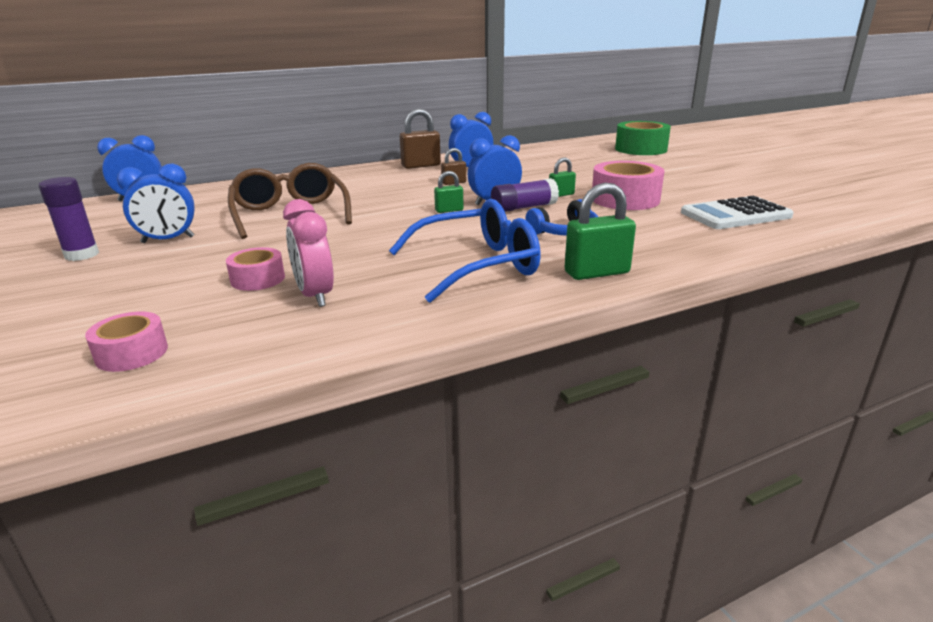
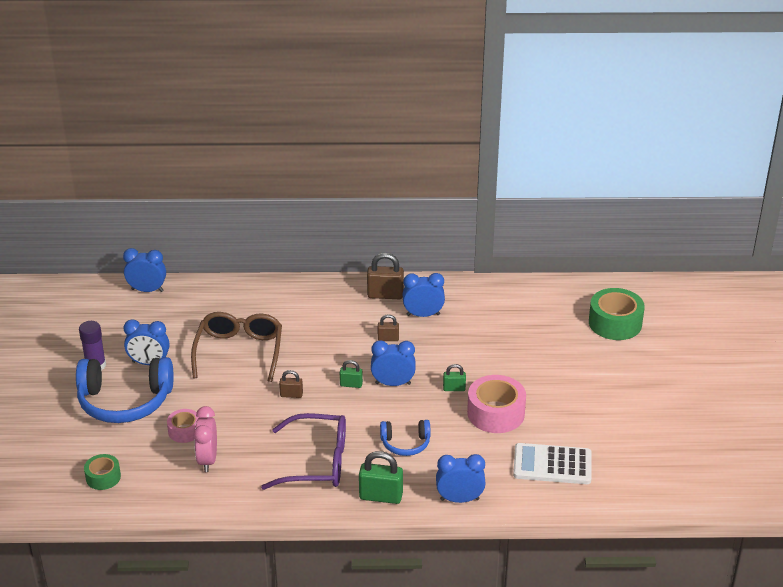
camera: 25 degrees right, 10 degrees up
pink tape [85,312,168,372] -> green tape [84,454,121,490]
blue glasses [389,199,541,303] -> purple glasses [261,413,346,490]
purple glue stick [491,178,559,212] -> none
none -> blue headphones [76,357,174,423]
none -> brown padlock [279,370,303,398]
none -> blue clock [436,454,486,503]

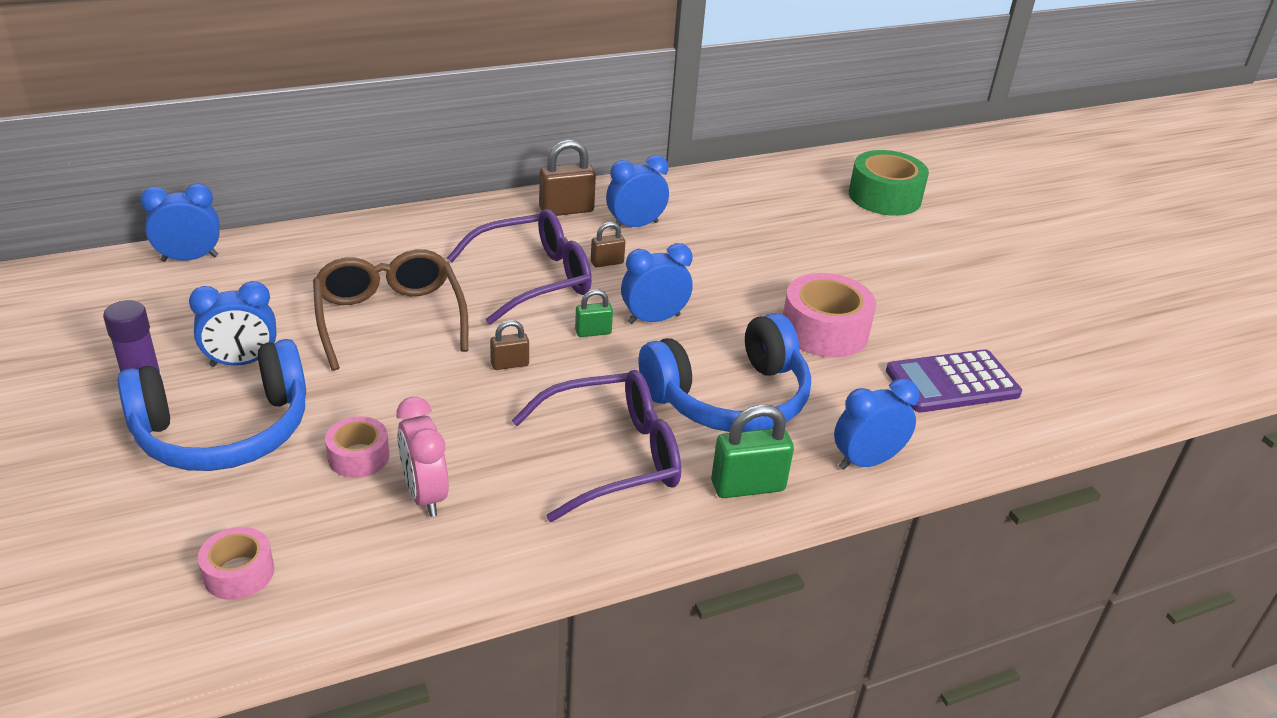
camera: 25 degrees left, 0 degrees up
green tape [84,454,121,490] -> pink tape [198,527,274,600]
blue headphones [380,420,431,456] -> blue headphones [639,313,811,432], size x1.94
green padlock [443,364,466,391] -> none
white calculator [513,443,592,484] -> purple calculator [886,349,1022,412]
none -> purple glasses [447,209,592,325]

